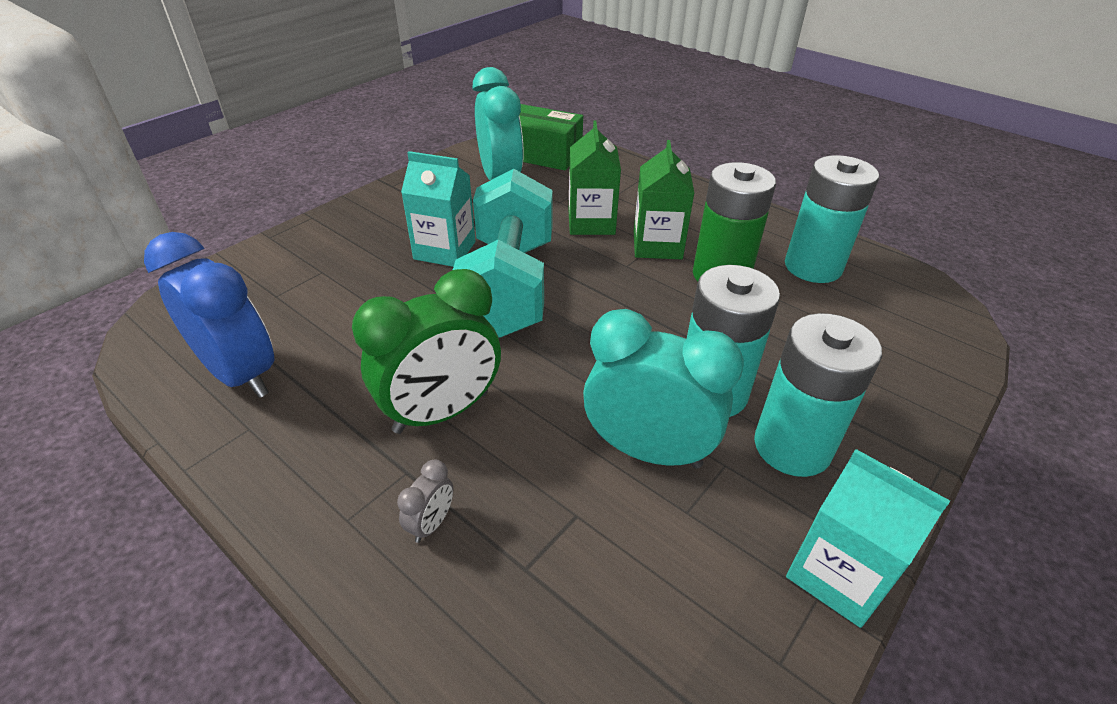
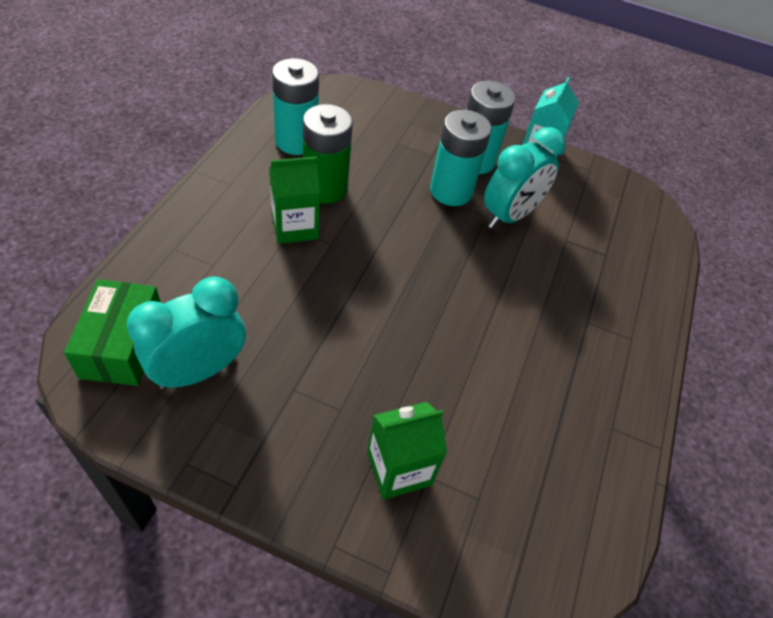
camera: 115 degrees left, 10 degrees up
blue clock [144,232,274,398] -> none
green clock [352,269,501,434] -> none
grey clock [397,459,453,543] -> none
turquoise carton [401,151,475,267] -> none
turquoise dumbbell [453,169,553,338] -> none
green carton [569,120,621,235] -> green carton moved to [367,402,447,500]
turquoise clock [583,309,744,469] -> turquoise clock turned 135 degrees counterclockwise [484,127,566,229]

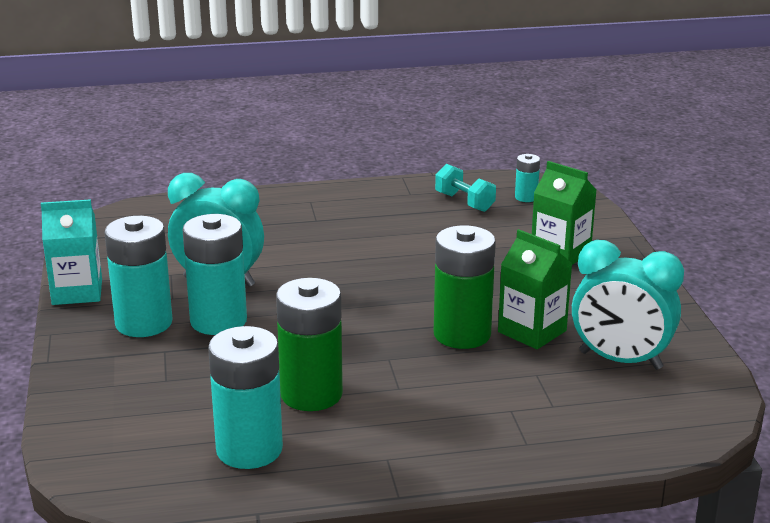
camera: 115 degrees left, 25 degrees down
green box [64,279,161,386] -> none
green carton [269,156,320,244] -> green carton moved to [498,229,572,349]
none -> green battery [434,225,496,349]
none -> turquoise dumbbell [435,164,496,212]
none -> turquoise battery [515,154,540,202]

